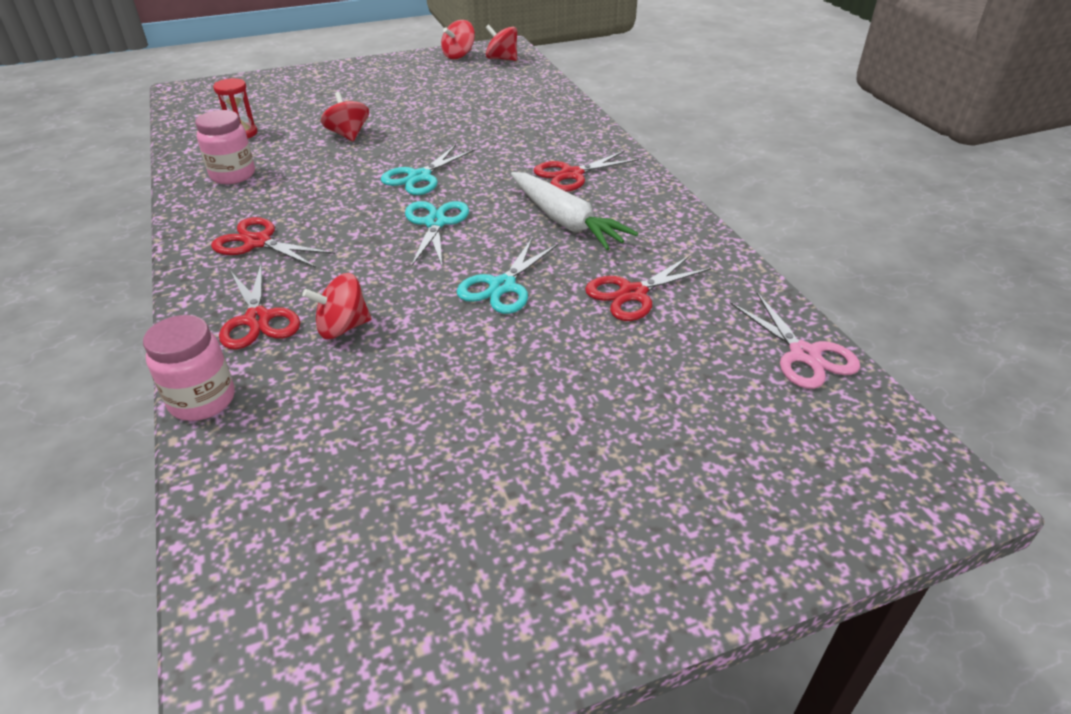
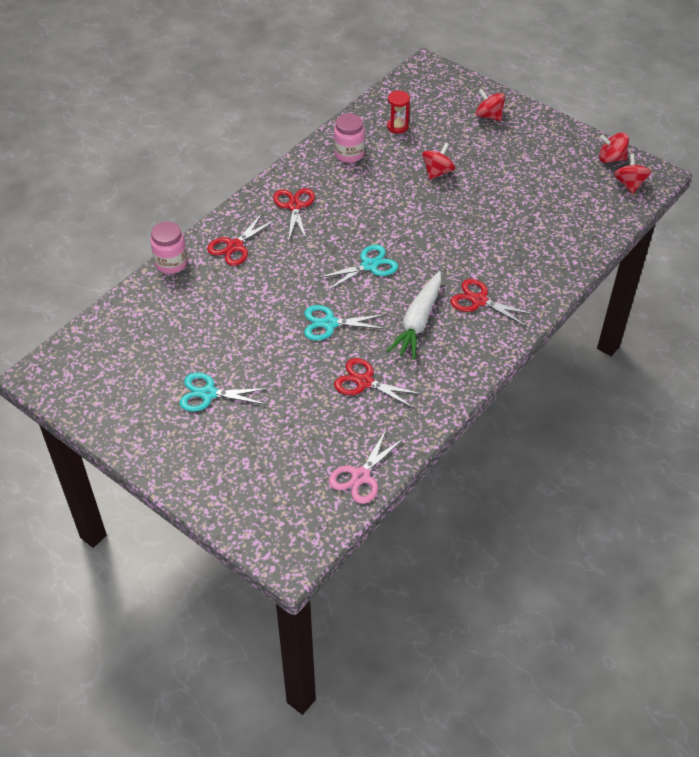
camera: 60 degrees right, 10 degrees up
red spinning top [302,273,371,339] -> red spinning top moved to [476,89,505,121]
turquoise scissors [381,145,475,195] -> turquoise scissors moved to [179,373,269,412]

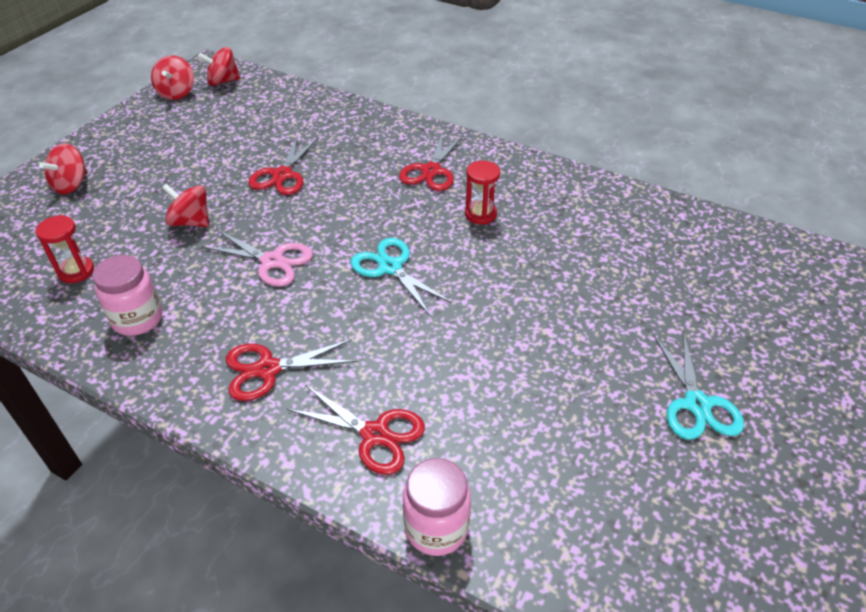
camera: 100 degrees left, 5 degrees down
turquoise scissors [304,305,387,340] -> none
pink scissors [329,430,404,504] -> pink scissors moved to [201,230,313,287]
red scissors [334,358,423,409] -> red scissors moved to [248,135,319,195]
white carrot [387,271,442,360] -> red hourglass [465,161,500,225]

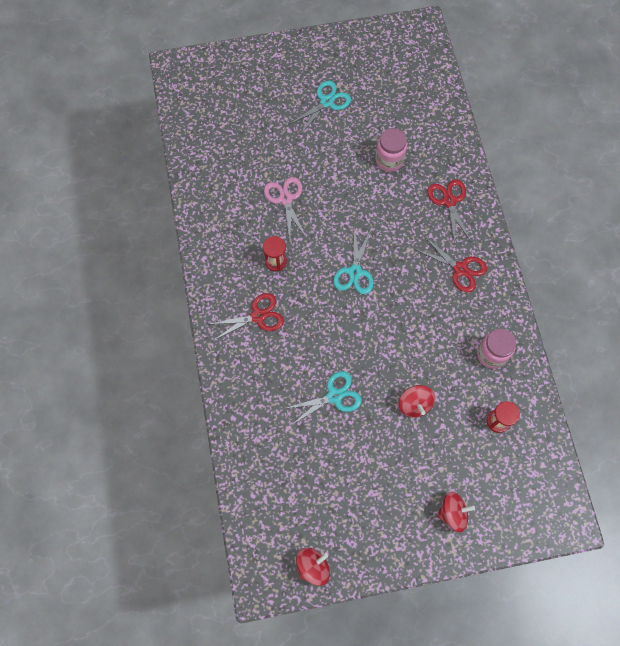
camera: 130 degrees left, 25 degrees up
red spinning top [198,47,241,86] -> none
pink scissors [201,230,313,287] -> pink scissors moved to [264,177,307,239]
red scissors [248,135,319,195] -> turquoise scissors [283,371,362,426]
pink jar [403,458,471,556] -> pink jar moved to [375,128,407,172]

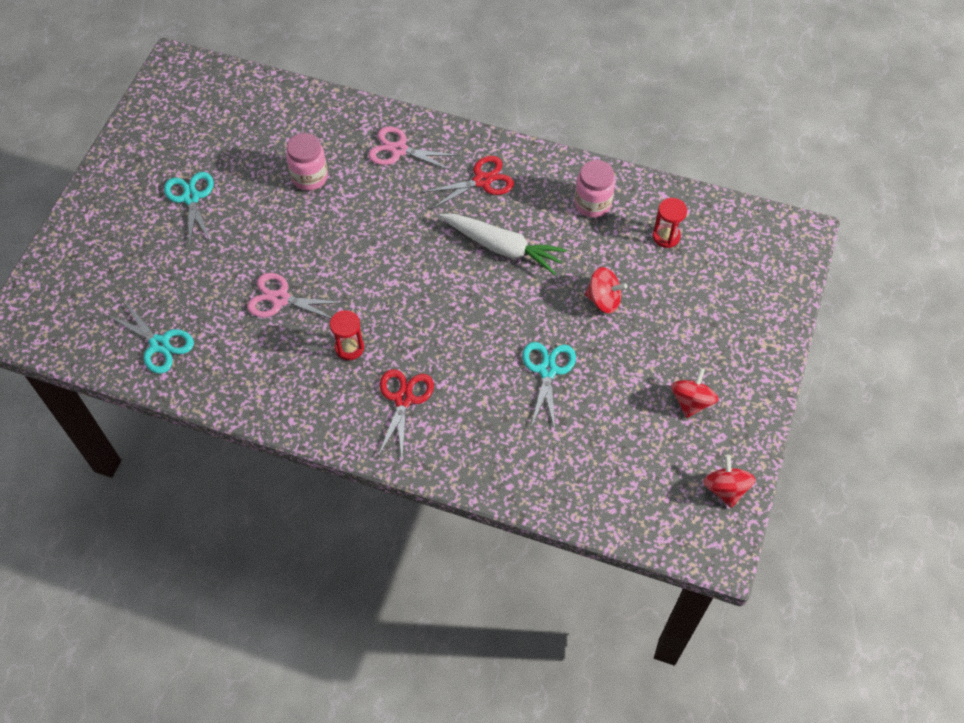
camera: 60 degrees left, 10 degrees down
turquoise scissors [333,227,374,294] -> turquoise scissors moved to [107,300,194,374]
red scissors [428,179,471,244] -> pink scissors [368,126,459,171]
red spinning top [437,492,475,532] -> red spinning top moved to [671,368,719,418]
none -> white carrot [439,214,567,275]

